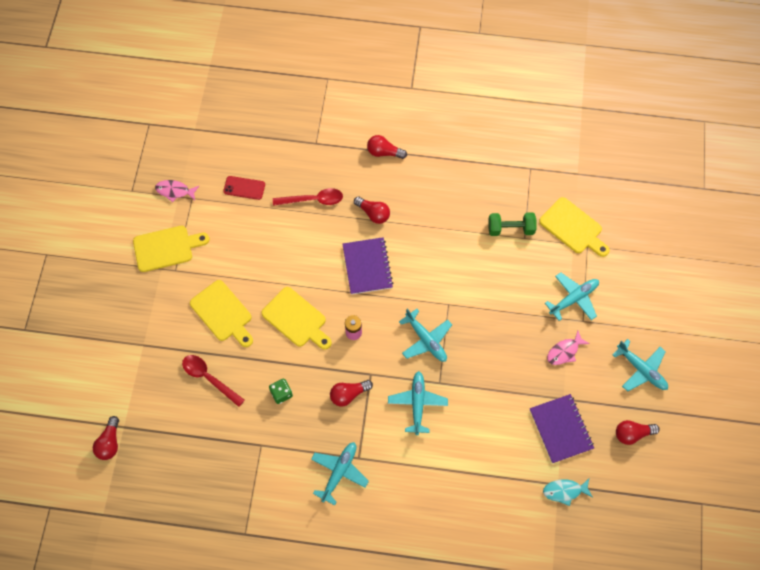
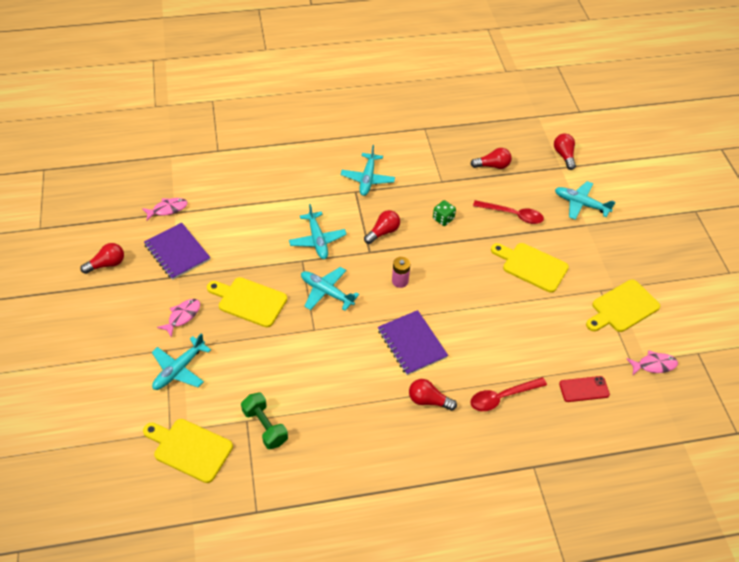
camera: 160 degrees right, 15 degrees down
yellow cutting board [261,287,332,350] -> yellow cutting board moved to [207,277,287,327]
red light bulb [367,135,407,159] -> red light bulb moved to [471,148,512,169]
green dumbbell [488,212,536,236] -> green dumbbell turned 75 degrees clockwise [241,393,288,449]
turquoise fish [543,479,593,506] -> pink fish [142,198,187,221]
turquoise plane [612,339,668,392] -> turquoise plane moved to [555,181,615,220]

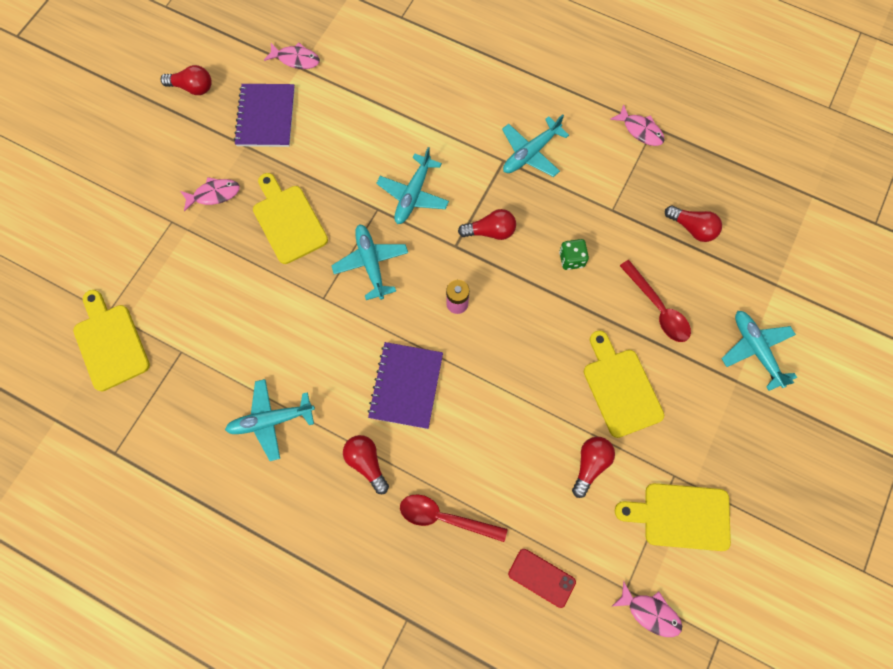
camera: 40 degrees right, 20 degrees up
turquoise plane [152,333,211,390] -> turquoise plane moved to [225,379,315,461]
green dumbbell [241,393,288,449] -> none
red light bulb [554,133,576,170] -> red light bulb moved to [572,437,615,498]
none -> pink fish [610,104,665,146]

